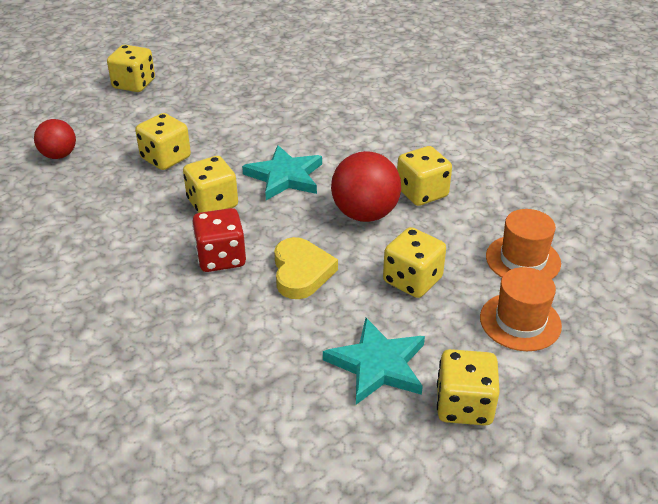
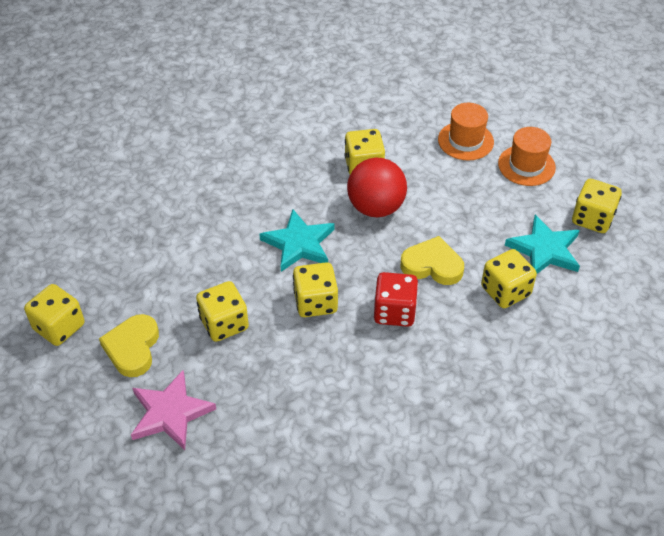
camera: 70 degrees left, 10 degrees up
red ball [34,119,76,159] -> pink star [131,370,216,450]
yellow dice [383,227,446,298] -> yellow dice moved to [481,249,537,308]
none -> yellow heart [99,314,159,377]

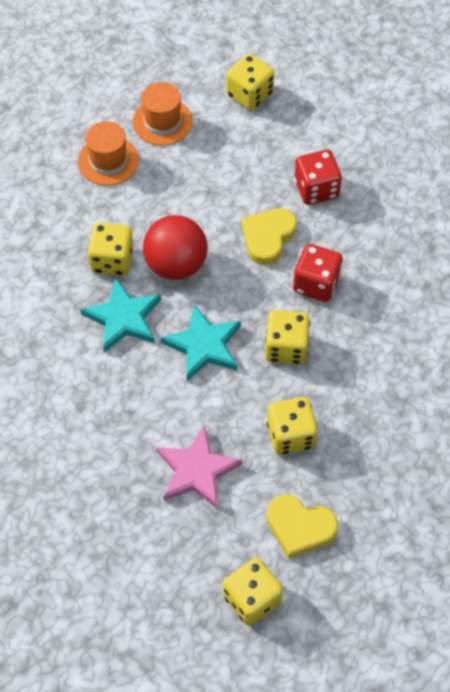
camera: 75 degrees left, 10 degrees up
pink star [131,370,216,450] -> pink star moved to [156,425,242,509]
yellow dice [481,249,537,308] -> red dice [294,150,342,205]
turquoise star [505,215,580,274] -> turquoise star moved to [80,278,161,353]

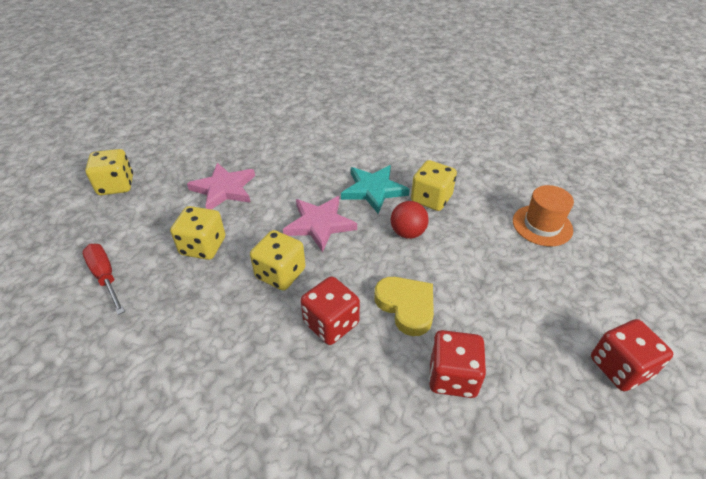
camera: 115 degrees right, 15 degrees down
orange hat [133,82,193,146] -> none
red ball [143,215,207,280] -> red ball [391,201,429,239], size x0.63
turquoise star [160,305,241,381] -> pink star [283,196,357,252]
yellow dice [226,54,274,110] -> red dice [591,319,673,391]
yellow heart [266,494,338,559] -> none
none -> red screwdriver [82,244,125,315]

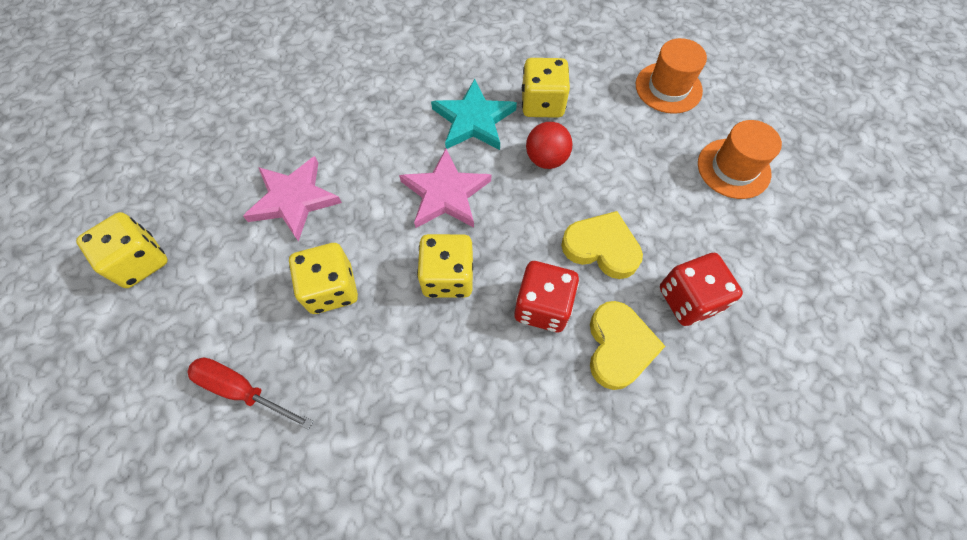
camera: 30 degrees left, 20 degrees up
red dice [591,319,673,391] -> none
none -> yellow heart [590,301,665,390]
none -> orange hat [698,120,782,199]

